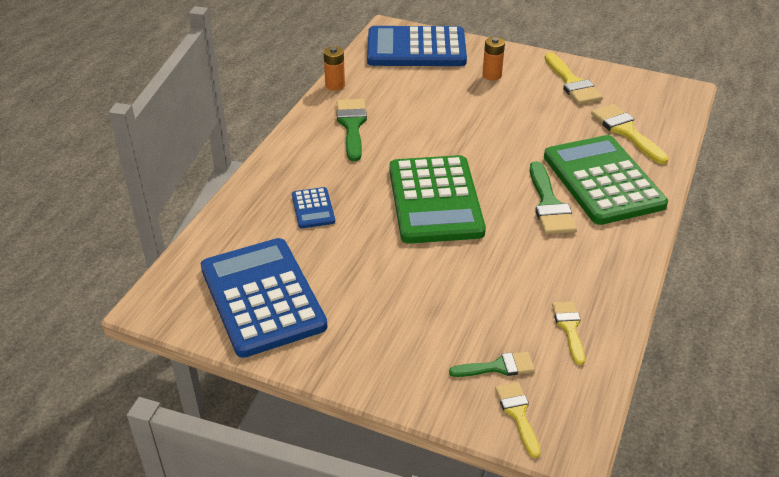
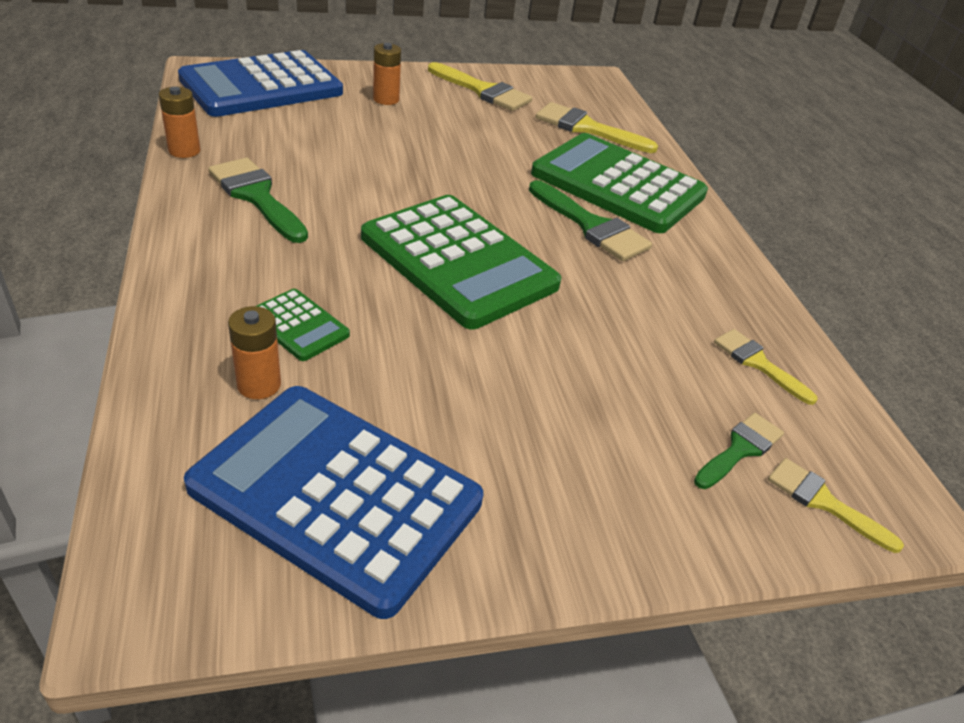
camera: 40 degrees left, 0 degrees up
blue calculator [292,187,335,228] -> green calculator [257,289,350,361]
none -> orange battery [228,306,281,399]

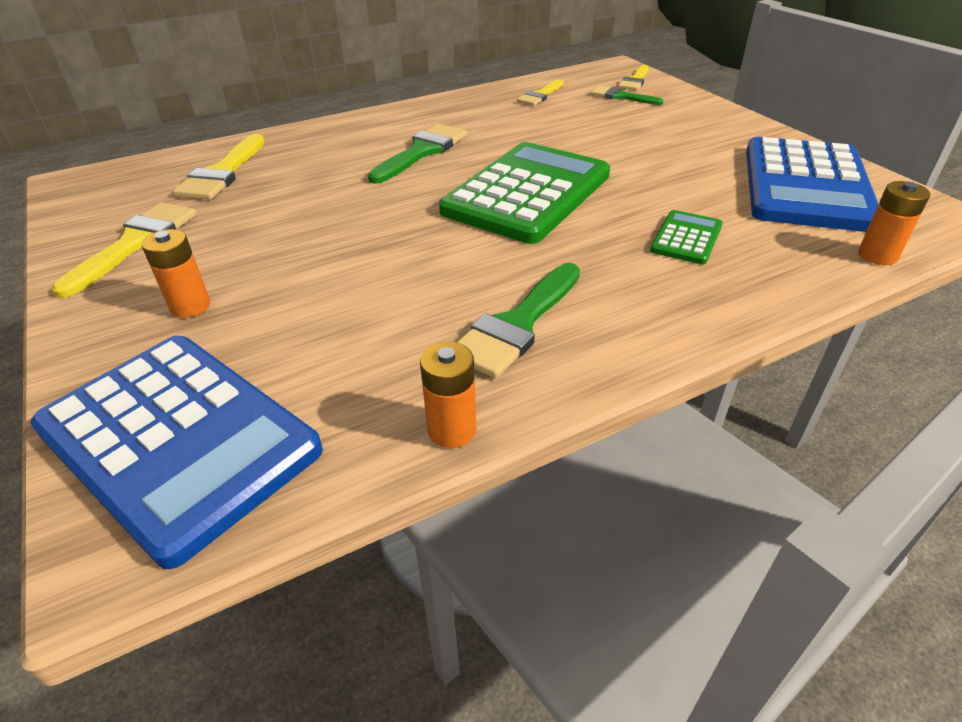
camera: 100 degrees left, 0 degrees up
orange battery [228,306,281,399] -> orange battery moved to [858,181,930,265]
green calculator [531,133,708,233] -> none

